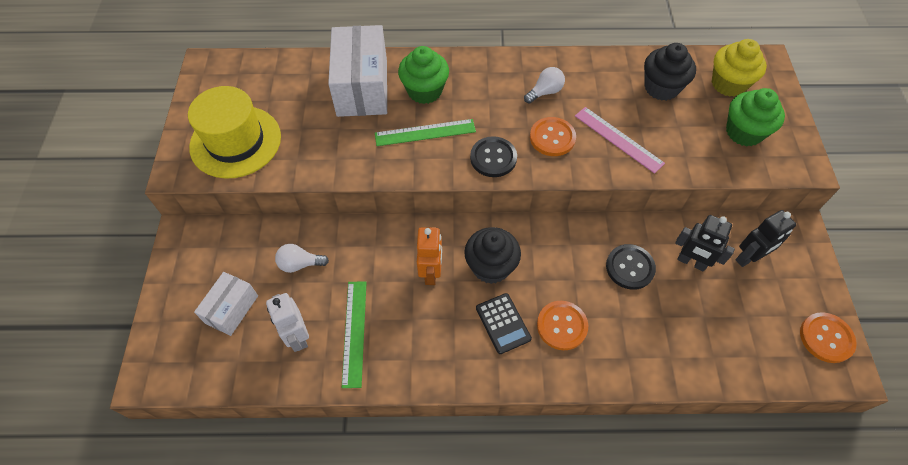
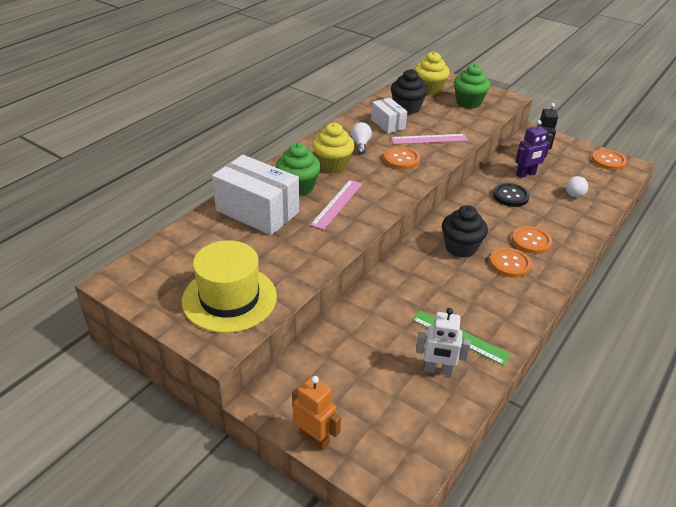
camera: 55 degrees left, 20 degrees down
white box [194,272,258,336] -> white box moved to [371,98,407,134]
white light bulb [275,244,329,273] -> white light bulb moved to [566,176,588,198]
green ruler [375,119,476,146] -> pink ruler [310,180,362,230]
orange robot [417,227,442,285] -> orange robot moved to [292,376,341,451]
black button [470,136,517,177] -> none
black calculator [476,293,532,354] -> orange button [490,247,532,278]
black robot [675,215,735,272] -> purple robot [515,120,550,178]
none -> yellow cupcake [312,123,355,173]

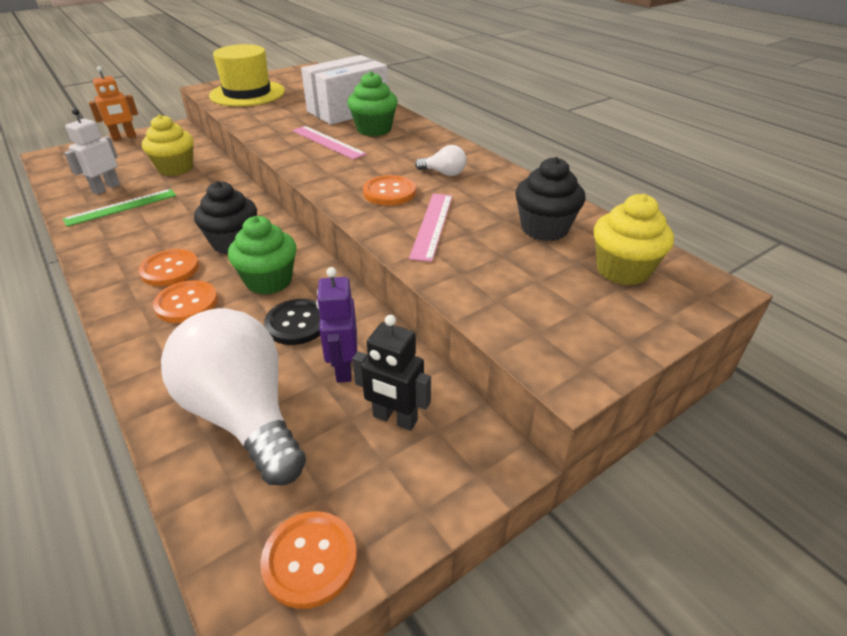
camera: 110 degrees right, 0 degrees up
yellow cupcake [312,123,355,173] -> yellow cupcake moved to [142,114,194,176]
white box [371,98,407,134] -> none
green cupcake [454,64,490,108] -> green cupcake moved to [228,216,297,295]
white light bulb [566,176,588,198] -> white light bulb [161,308,306,485], size x2.41

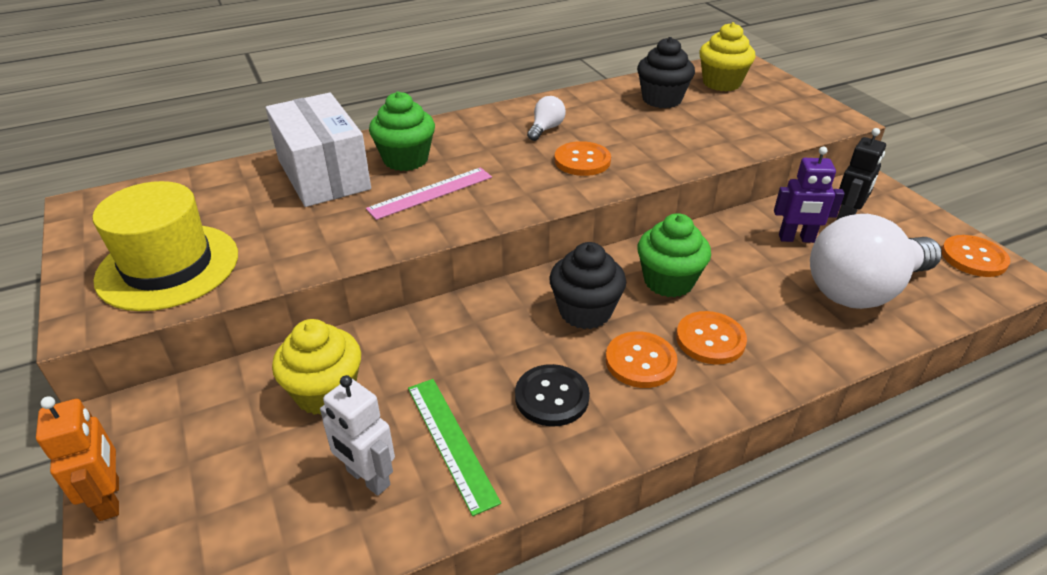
camera: 80 degrees left, 0 degrees up
black button [264,299,320,345] -> black button moved to [515,364,590,426]
pink ruler [409,194,452,262] -> none

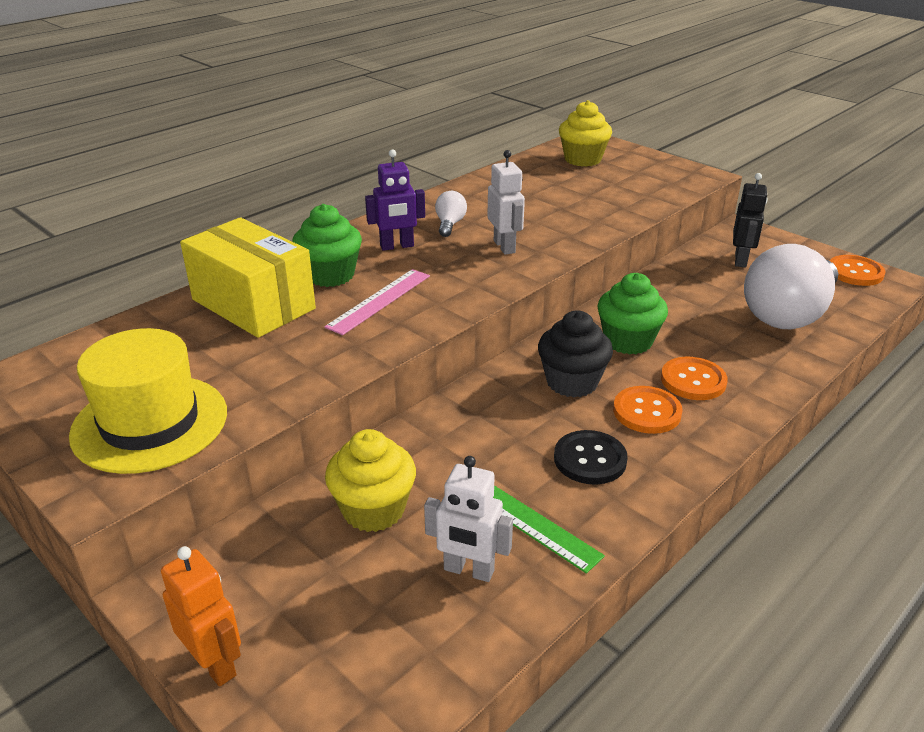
camera: 20 degrees left, 5 degrees down
white box [266,93,371,207] -> yellow box [180,217,316,338]
orange button [554,141,611,176] -> white robot [487,150,525,255]
black cupcake [637,37,695,108] -> none
purple robot [774,147,845,243] -> purple robot moved to [365,149,425,251]

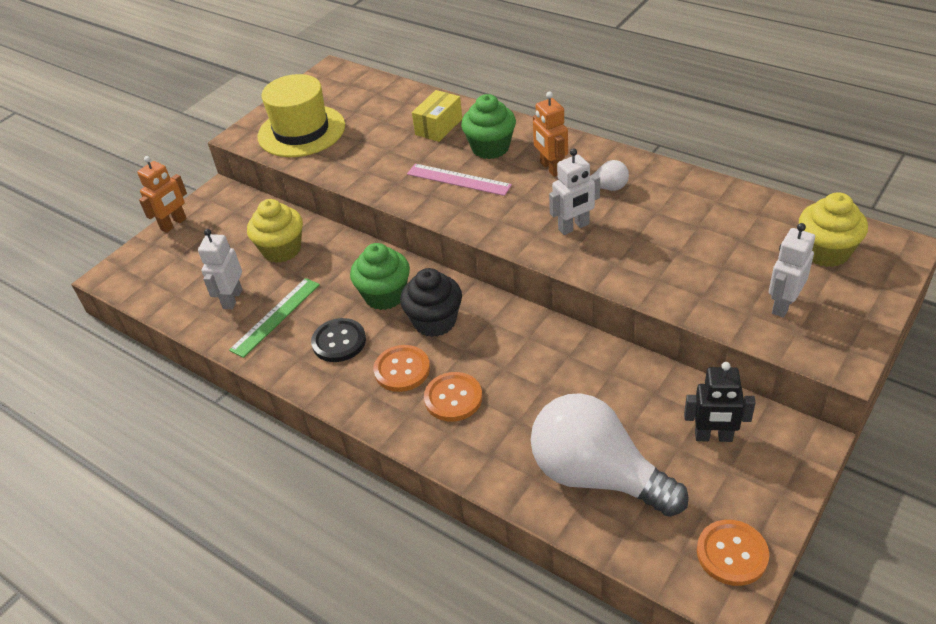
camera: 85 degrees right, 10 degrees up
yellow box [180,217,316,338] -> yellow box [412,90,462,142], size x0.56
purple robot [365,149,425,251] -> orange robot [533,92,568,177]
green cupcake [597,273,668,354] -> green cupcake moved to [350,243,410,310]
none -> white robot [769,223,815,318]

